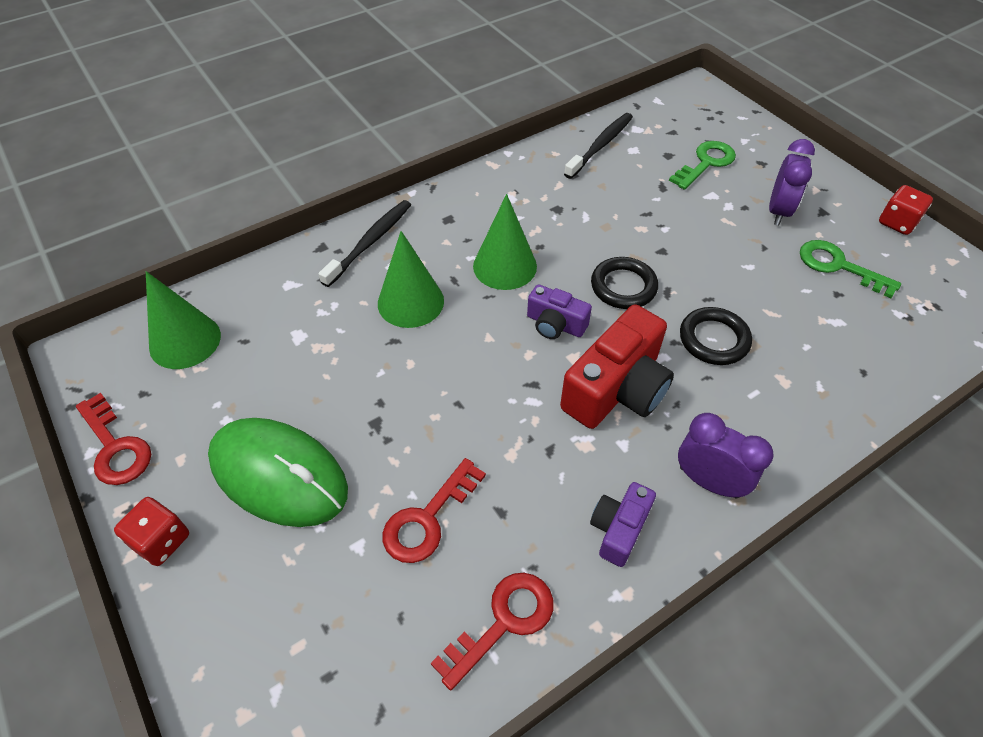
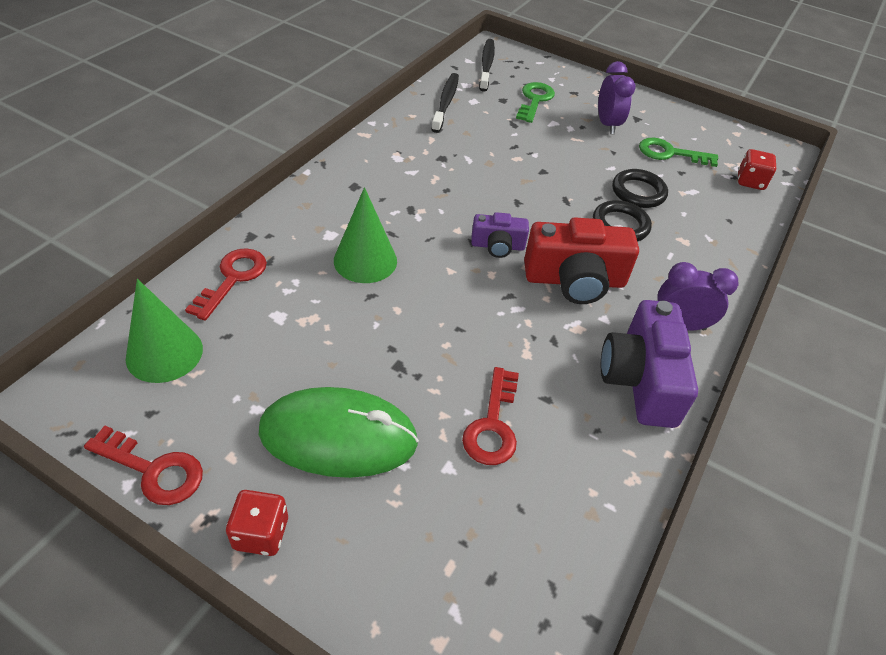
camera: 30 degrees left, 5 degrees down
black toothbrush [318,200,411,287] -> black toothbrush moved to [479,39,495,92]
red key [431,573,553,690] -> red key moved to [185,248,267,321]
green cone [473,194,537,290] -> none
red camera [560,304,674,429] -> red camera turned 75 degrees clockwise [524,218,639,304]
purple camera [590,482,656,567] -> purple camera [601,300,698,428], size x1.81
black ring [591,257,658,309] -> black ring moved to [612,169,668,208]
red dice [879,185,933,235] -> red dice moved to [738,149,776,190]

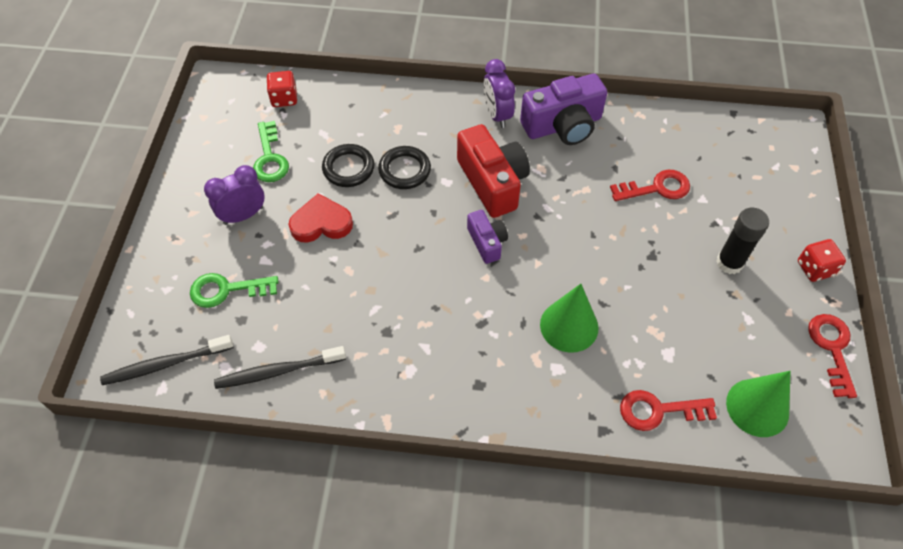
camera: 110 degrees left, 10 degrees up
green mouse [259,387,419,478] -> black glue stick [716,207,769,274]
none -> red heart [288,193,353,243]

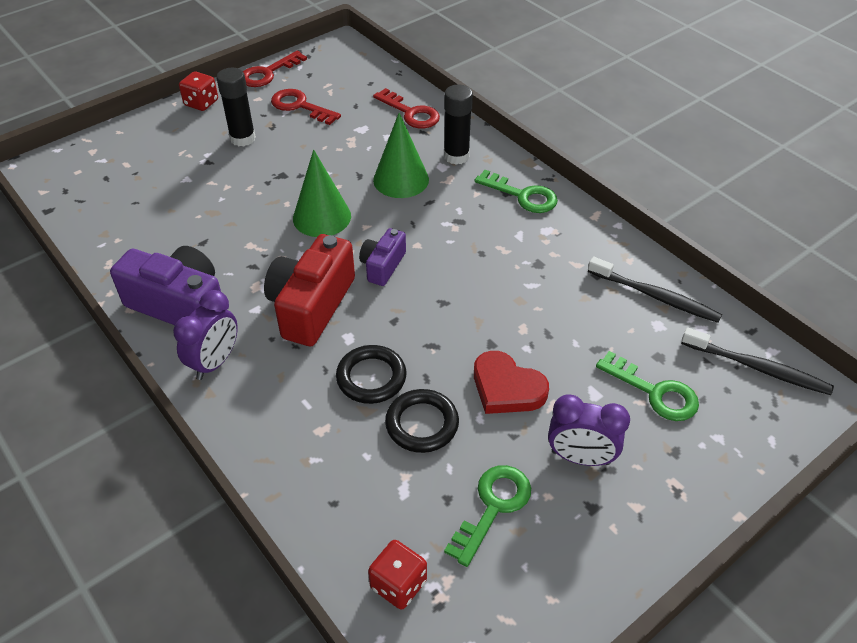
camera: 135 degrees left, 10 degrees down
red key [610,170,690,201] -> red key moved to [271,89,341,125]
green cone [726,371,791,437] -> green cone moved to [293,150,351,237]
none -> black glue stick [444,85,473,165]
none -> green key [475,170,558,213]

